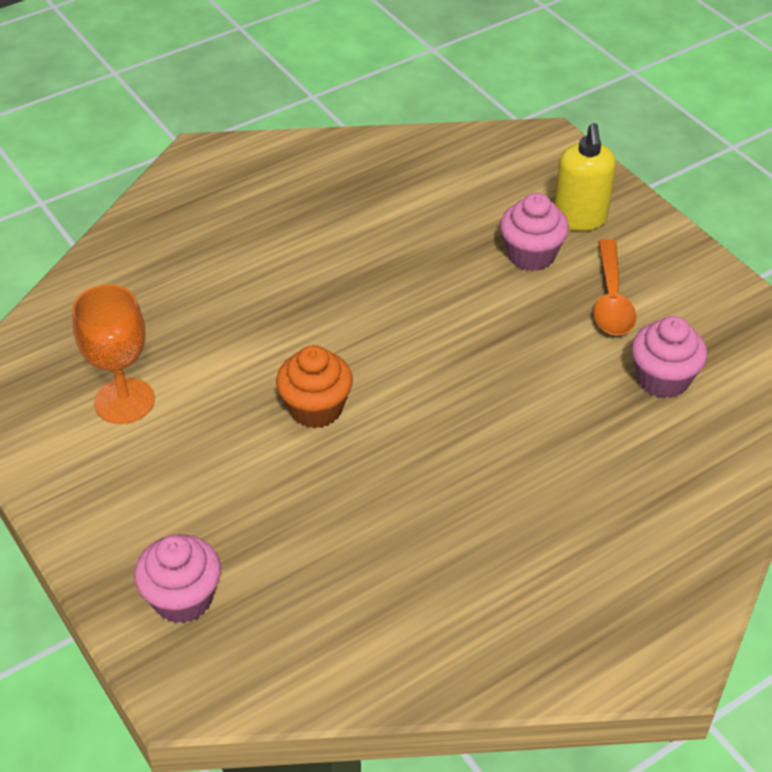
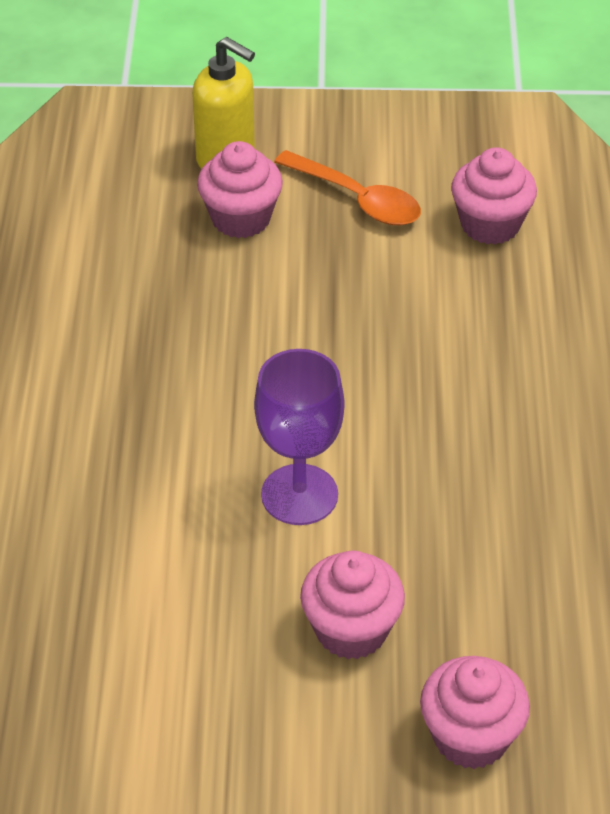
camera: 55 degrees left, 0 degrees up
orange goblet [72,284,155,424] -> none
orange cupcake [276,345,353,428] -> purple goblet [254,349,344,525]
none -> pink cupcake [300,550,405,659]

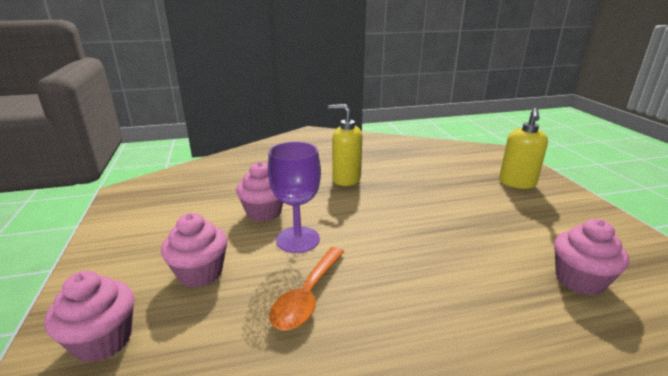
camera: 75 degrees right, 20 degrees down
pink cupcake [197,141,283,238] -> pink cupcake moved to [236,162,283,222]
orange spoon [274,150,421,225] -> orange spoon moved to [269,247,345,331]
none -> yellow soap dispenser [328,104,362,186]

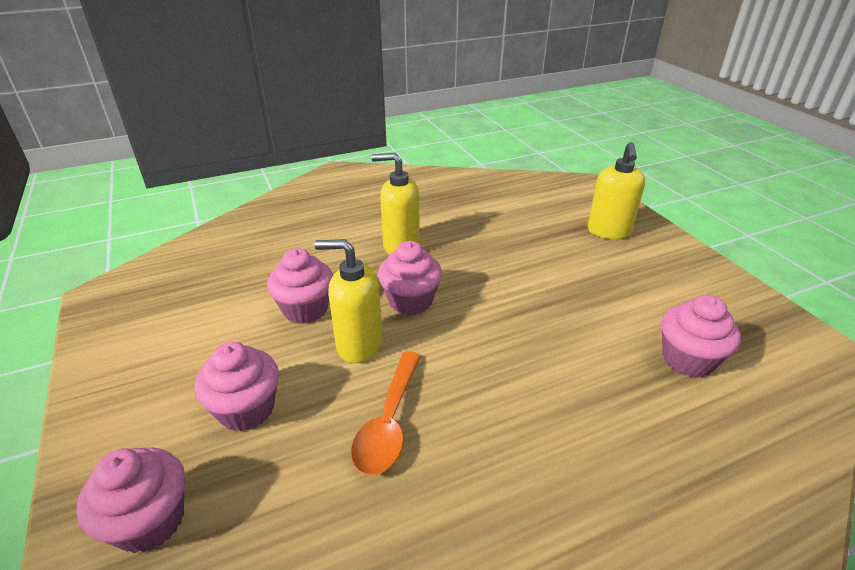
camera: 10 degrees left, 10 degrees up
purple goblet [268,142,321,253] -> yellow soap dispenser [315,239,383,363]
none -> pink cupcake [378,241,442,315]

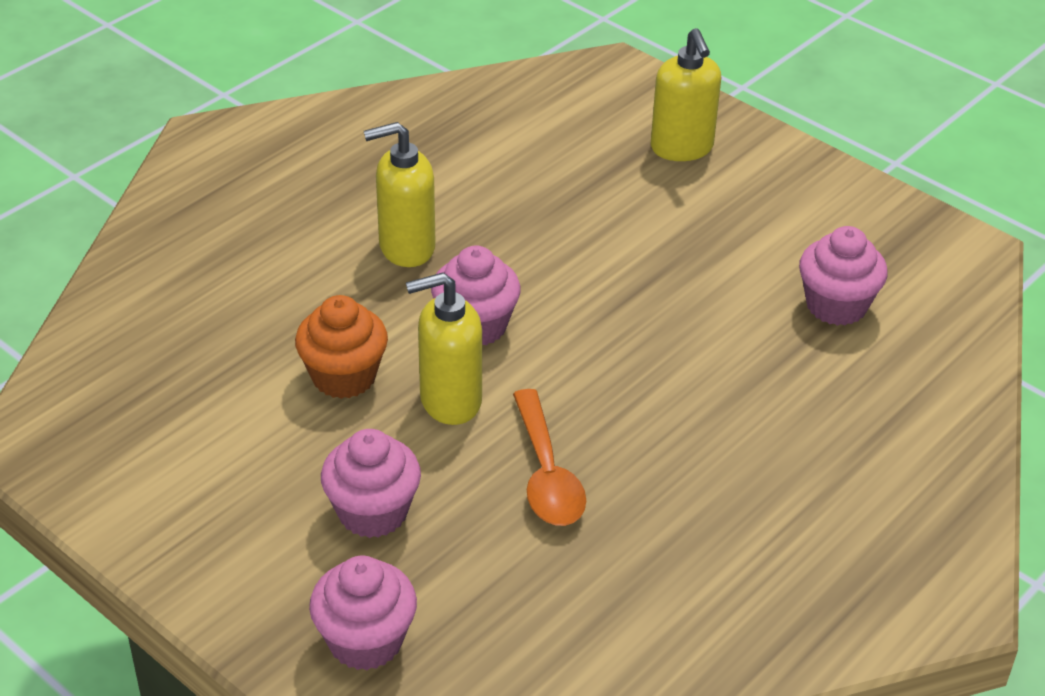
camera: 25 degrees left, 5 degrees up
pink cupcake [267,248,333,324] -> orange cupcake [295,295,388,399]

